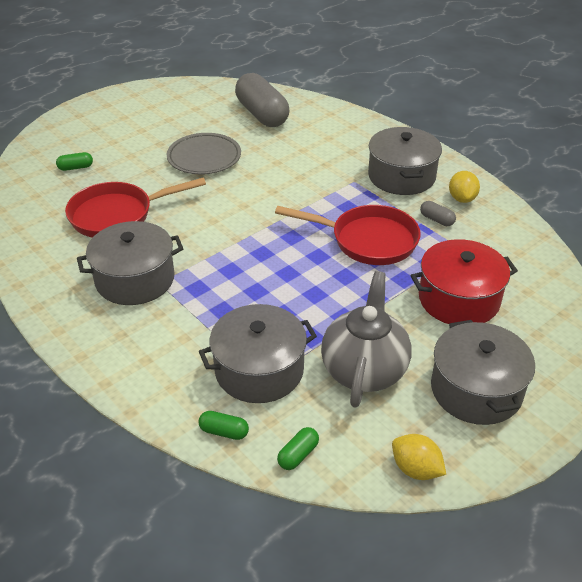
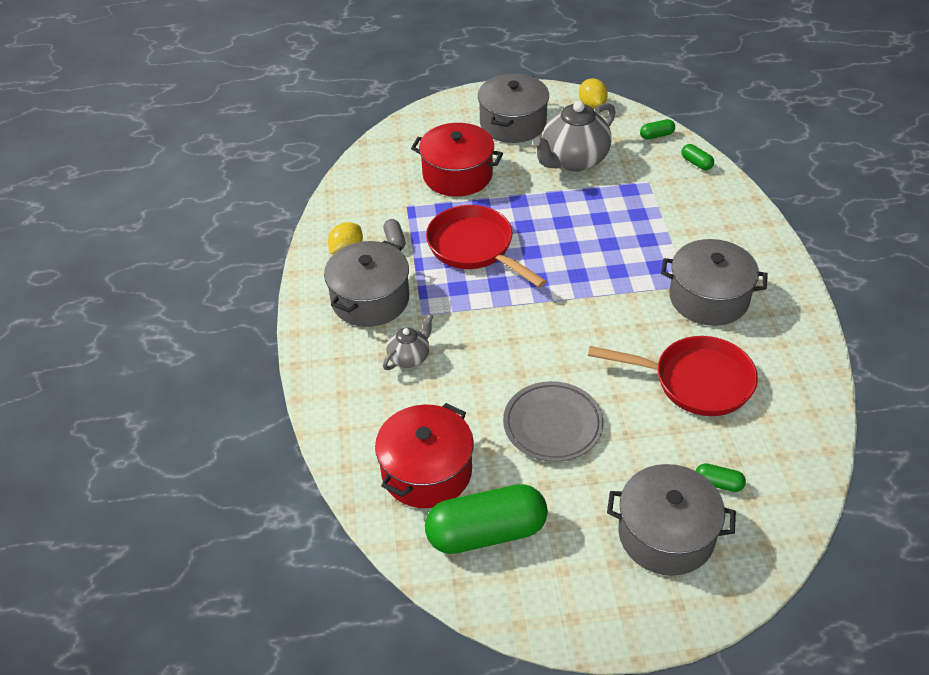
camera: 145 degrees left, 5 degrees up
grey pot [199,304,317,403] -> grey pot moved to [607,464,736,576]
grey capsule [235,73,289,127] -> red pot [375,403,474,508]
none -> grey teapot [383,314,433,370]
none -> green capsule [425,484,548,554]

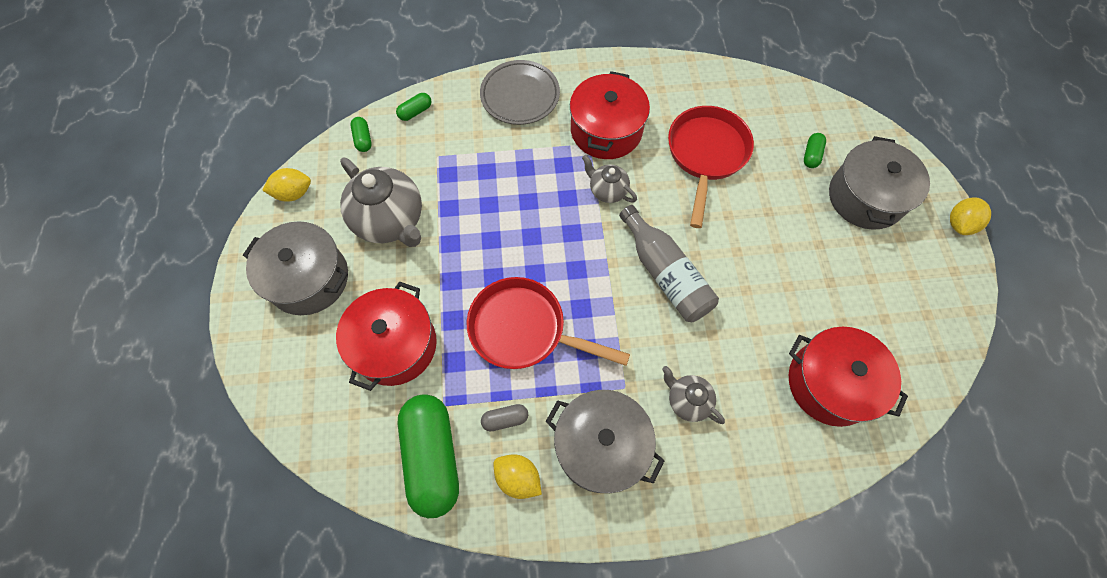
camera: 90 degrees left, 20 degrees up
green capsule [425,484,548,554] -> green capsule moved to [398,394,459,518]
red pan [426,205,547,288] -> red pan turned 60 degrees clockwise [467,277,630,369]
grey plate [503,381,603,462] -> grey plate moved to [480,60,560,125]
grey pot [661,239,768,326] -> red pot [570,71,650,159]
none -> grey teapot [582,155,637,203]
none -> grey bottle [619,205,719,322]
none -> yellow lemon [950,198,991,235]

